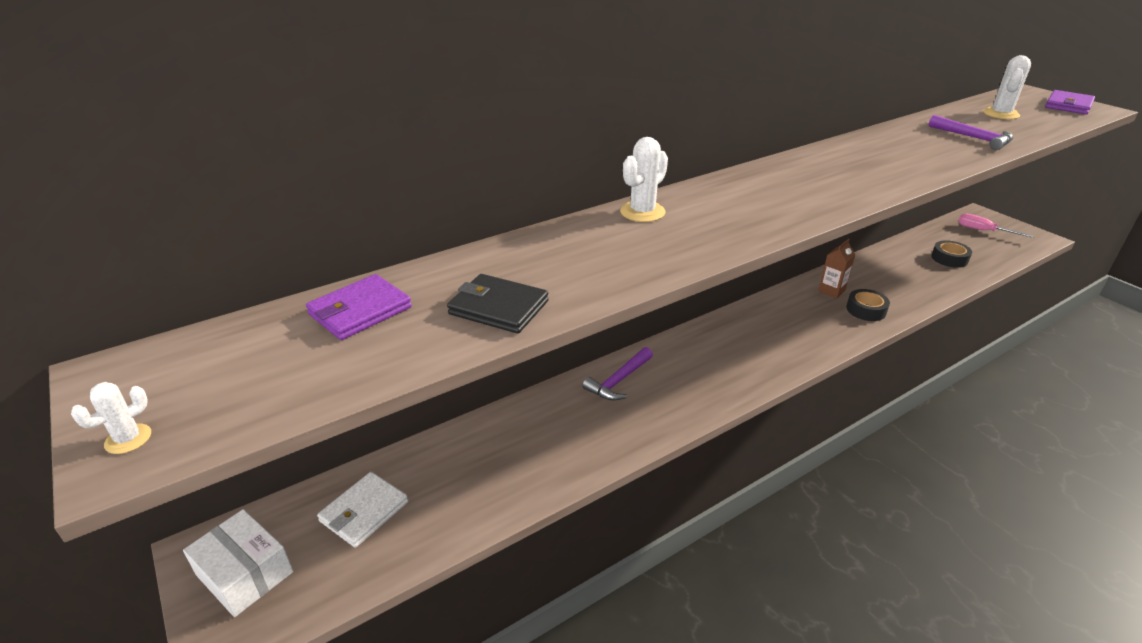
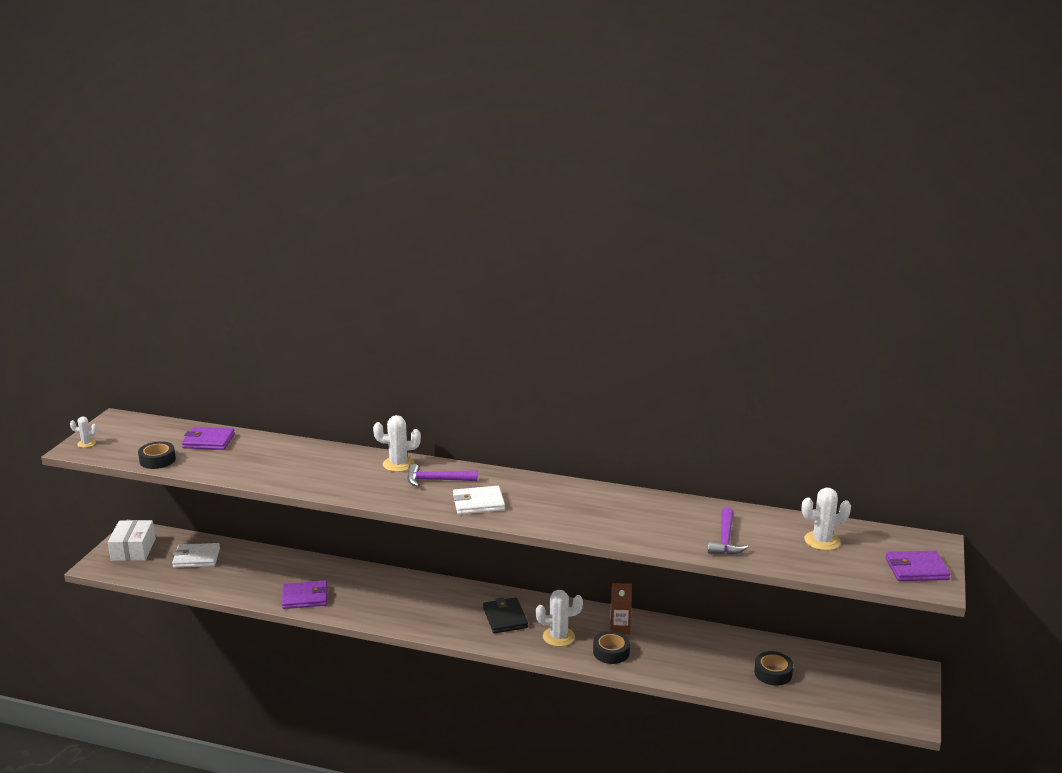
camera: 50 degrees right, 10 degrees down
black wallet [447,274,548,334] -> black wallet moved to [483,597,528,633]
purple hammer [582,347,653,401] -> purple hammer moved to [407,464,478,487]
pink screwdriver [958,213,1034,238] -> none
none -> black tape [138,441,176,469]
none -> purple wallet [282,581,328,609]
none -> white wallet [453,486,505,515]
none -> white cactus [536,590,583,647]

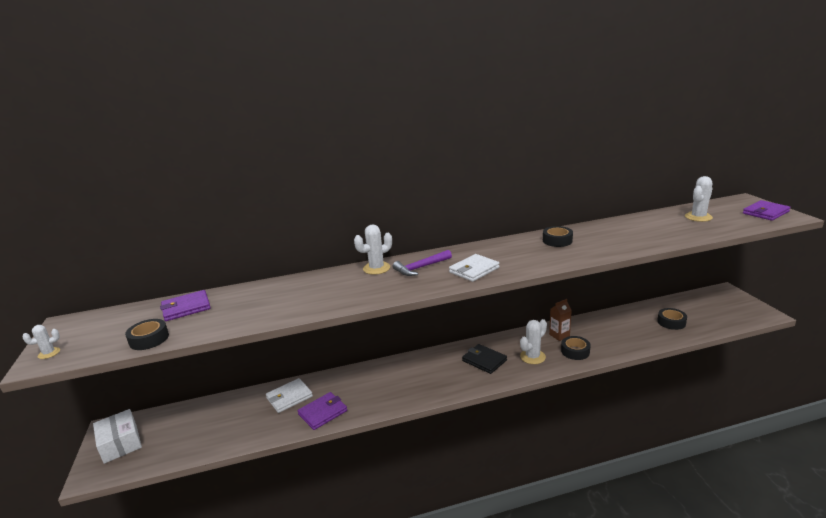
camera: 30 degrees left, 0 degrees up
white wallet [172,543,220,568] -> white wallet moved to [266,378,313,413]
purple hammer [708,507,748,555] -> none
none -> black tape [543,226,573,247]

